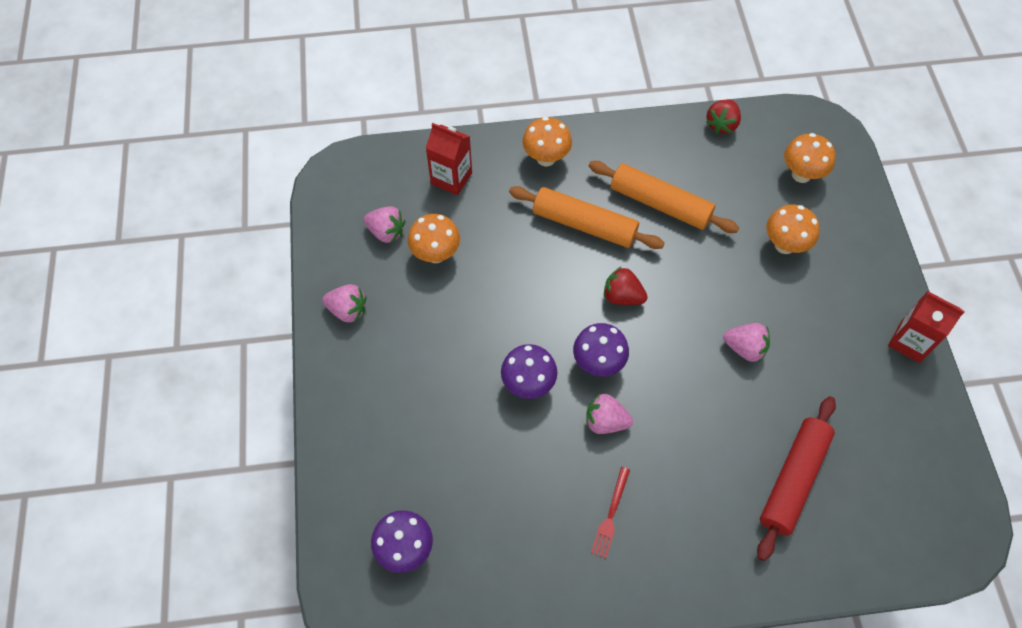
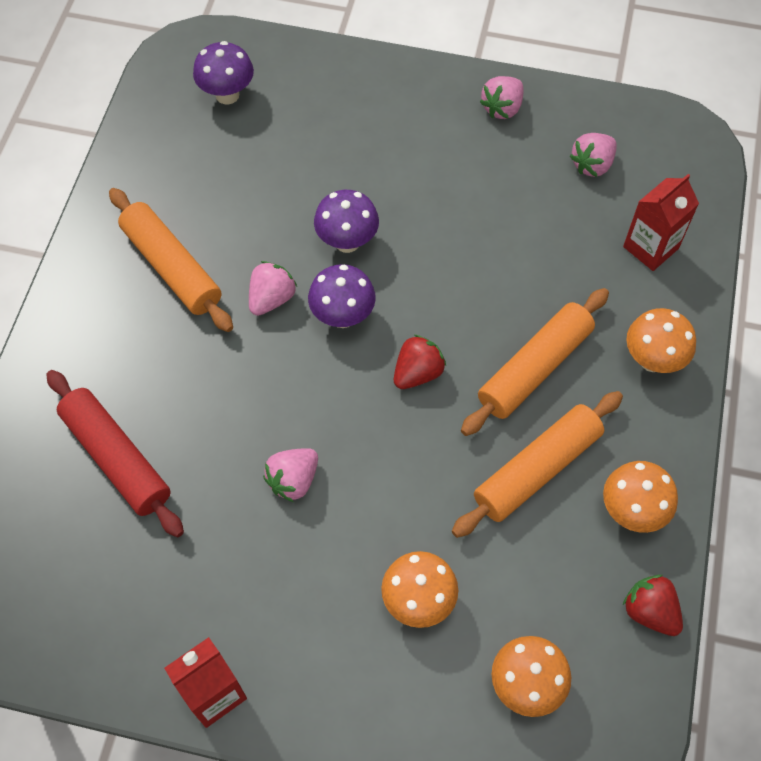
camera: 110 degrees right, 0 degrees up
orange mushroom [408,214,460,263] -> orange mushroom moved to [603,461,678,533]
red fork [591,467,630,559] -> orange rolling pin [109,188,233,332]

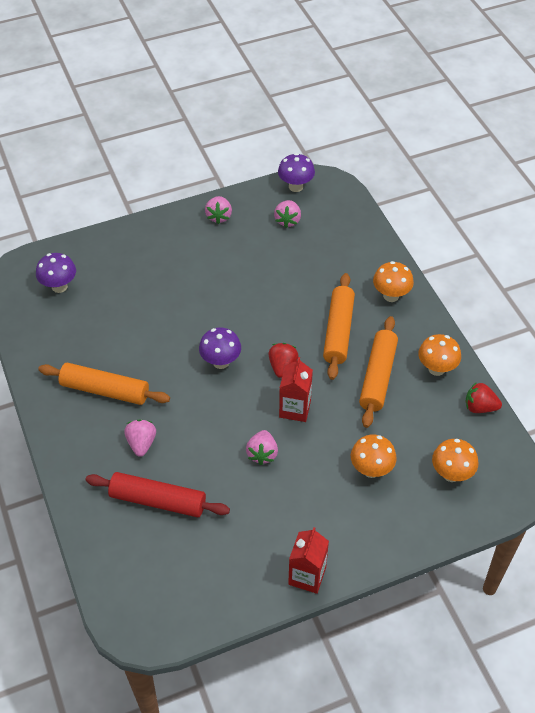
camera: 35 degrees left, 10 degrees down
pink strawberry [249,261,297,316] -> pink strawberry moved to [124,419,156,457]
purple mushroom [314,190,379,253] -> purple mushroom moved to [278,153,315,192]
red carton [623,174,699,271] -> red carton moved to [279,357,313,422]

